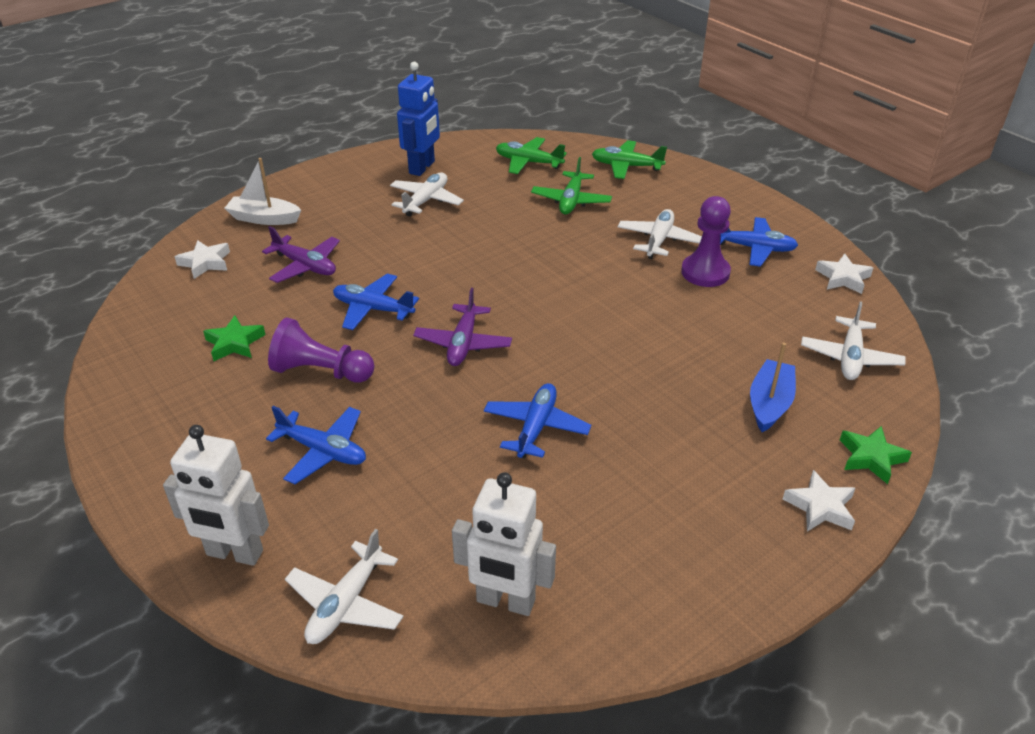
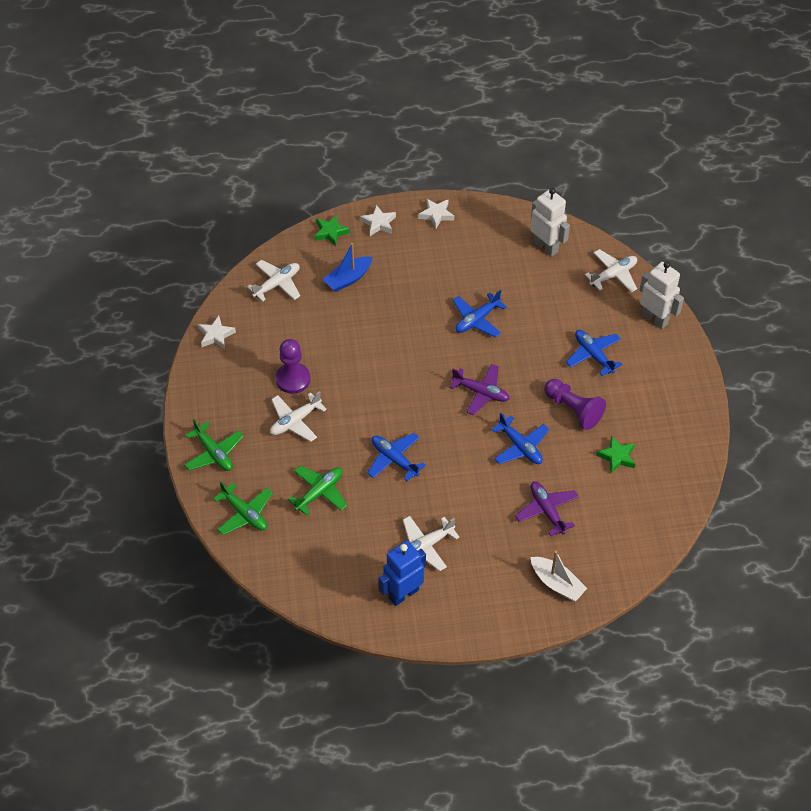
camera: 150 degrees left, 15 degrees up
white star [175,240,230,279] -> white star moved to [418,198,454,229]
purple plane [413,288,512,366] -> purple plane turned 75 degrees clockwise [449,364,510,415]
green plane [496,137,567,174] -> green plane moved to [184,419,244,471]
blue plane [720,217,798,267] -> blue plane moved to [367,433,426,481]

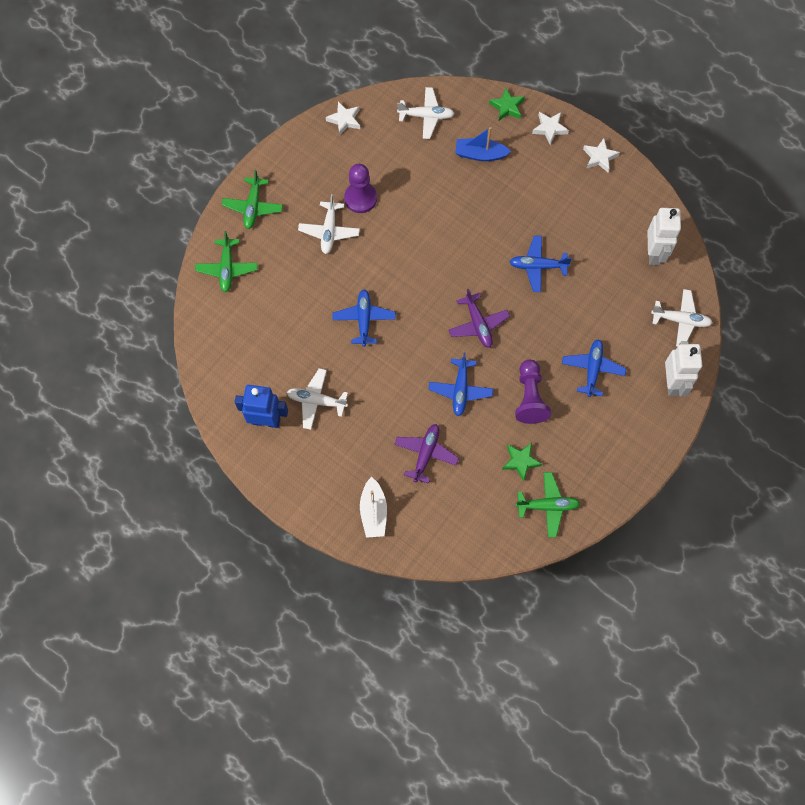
camera: 45 degrees right, 15 degrees up
white plane [270,391,327,442] -> white plane turned 90 degrees counterclockwise [298,194,360,254]
green plane [288,466,347,516] -> green plane moved to [515,472,580,538]

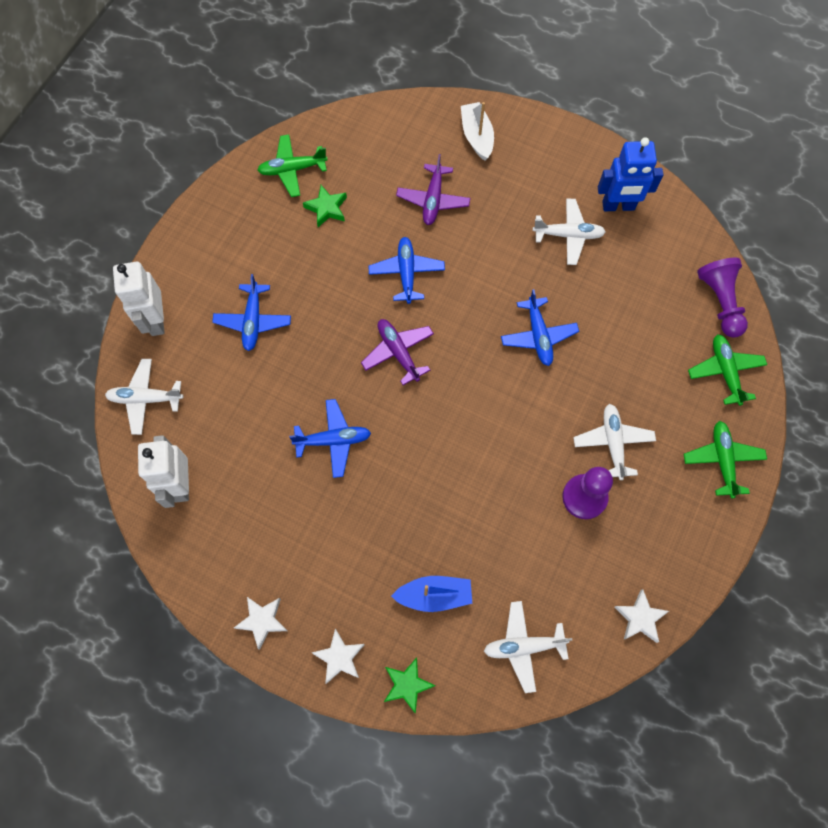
camera: 170 degrees right, 0 degrees up
purple pawn [515,360,551,424] -> purple pawn moved to [697,258,748,338]

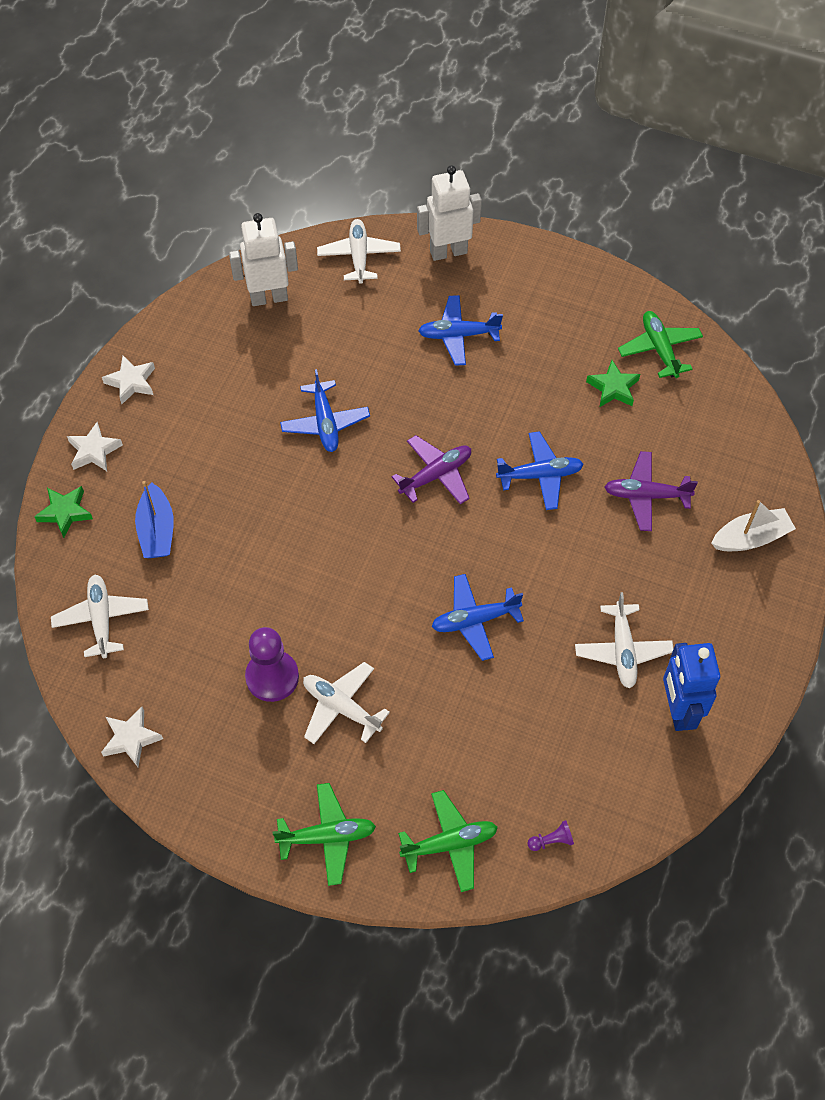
camera: 85 degrees right, 10 degrees down
white plane [573,404,656,480] -> white plane turned 135 degrees counterclockwise [303,662,390,744]
purple pawn [697,258,748,338] -> purple pawn [528,820,574,851], size x0.44

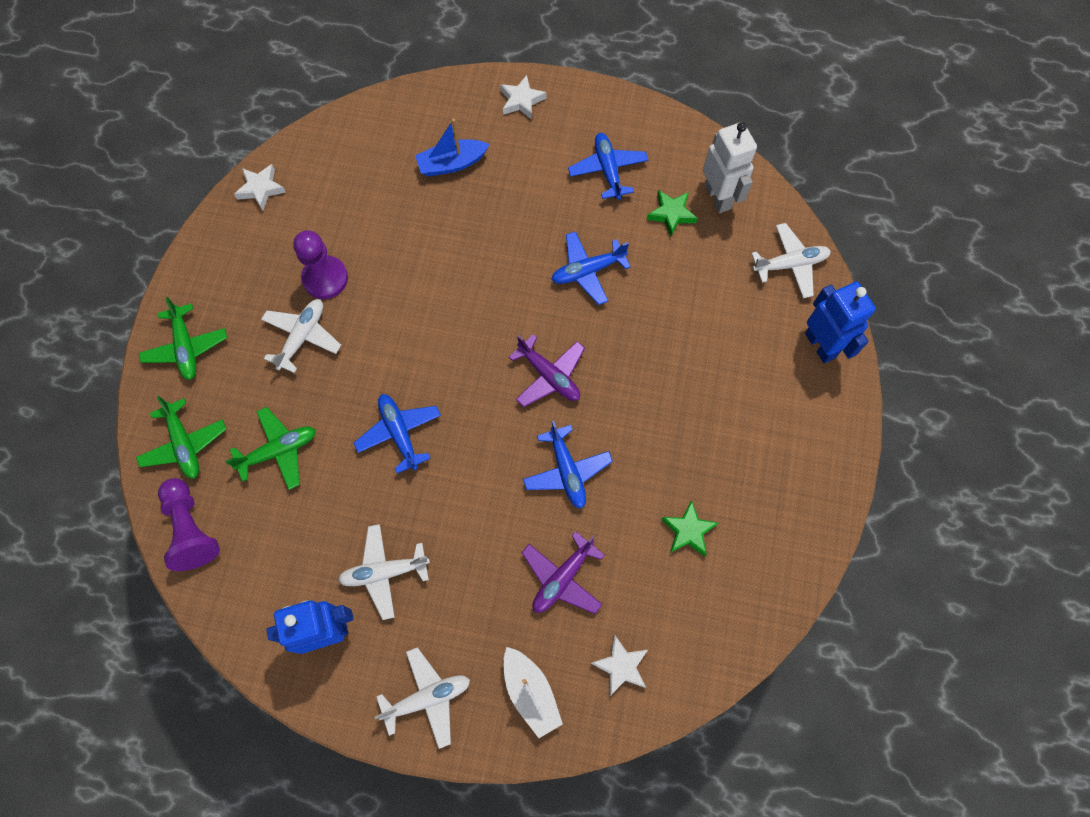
camera: 80 degrees right, 10 degrees up
green star [34,486,93,538] -> green star moved to [647,190,698,237]
white plane [51,575,149,658] -> white plane moved to [375,647,470,749]
white star [102,356,155,404] -> white star moved to [591,635,649,696]
white robot [417,165,482,261] -> blue robot [805,281,876,363]
blue plane [418,295,503,366] -> blue plane moved to [568,133,648,200]
purple pawn [528,820,574,851] -> purple pawn [158,478,220,571], size x2.28
purple plane [604,451,698,531] -> purple plane turned 135 degrees counterclockwise [522,531,605,614]
green plane [618,311,703,378] -> green plane moved to [225,407,316,490]

